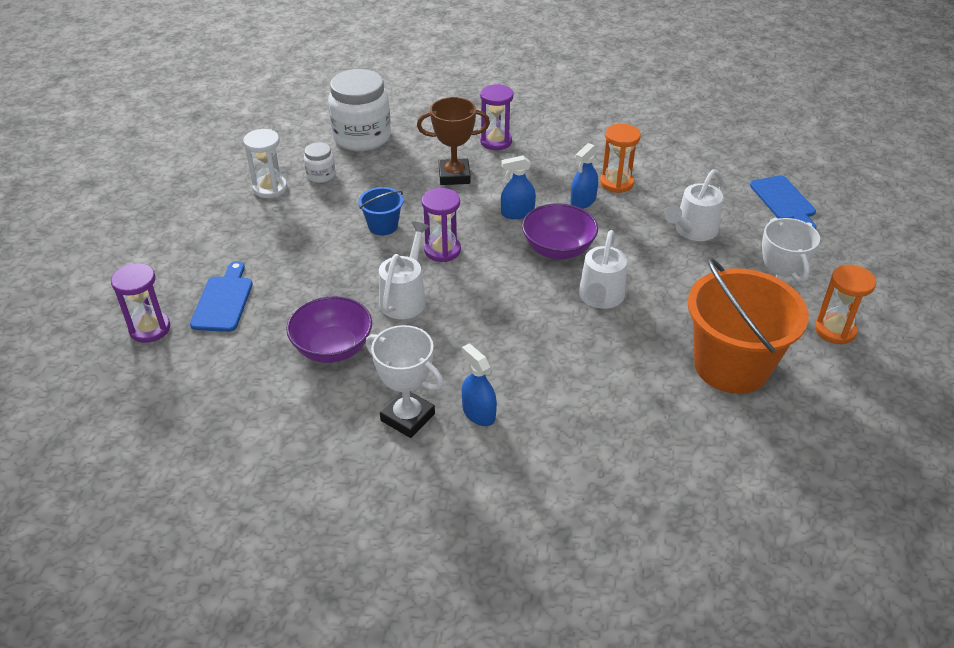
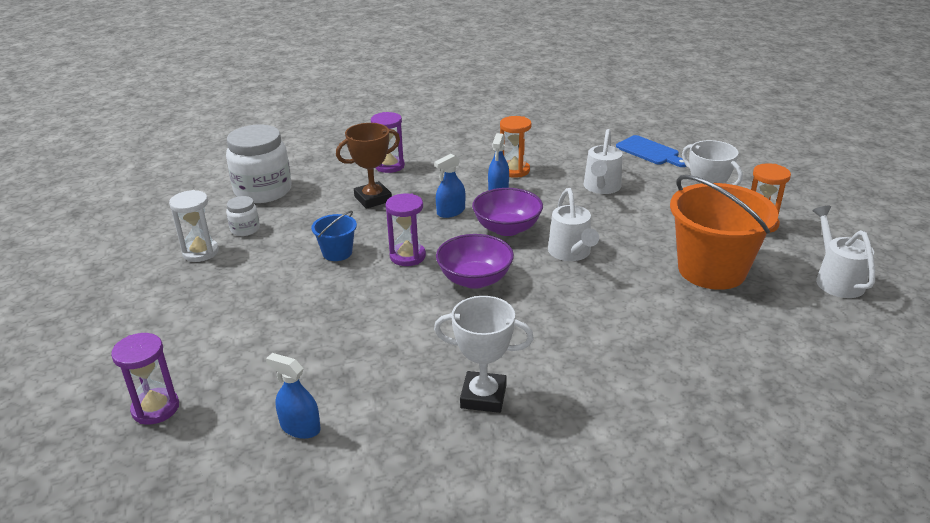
camera: 25 degrees left, 10 degrees down
blue cutting board [190,261,253,332] -> none
purple bowl [286,296,372,363] -> purple bowl moved to [436,234,514,289]
white watering can [379,222,430,319] -> white watering can moved to [812,206,875,298]
blue spray bottle [462,344,497,426] -> blue spray bottle moved to [266,353,321,439]

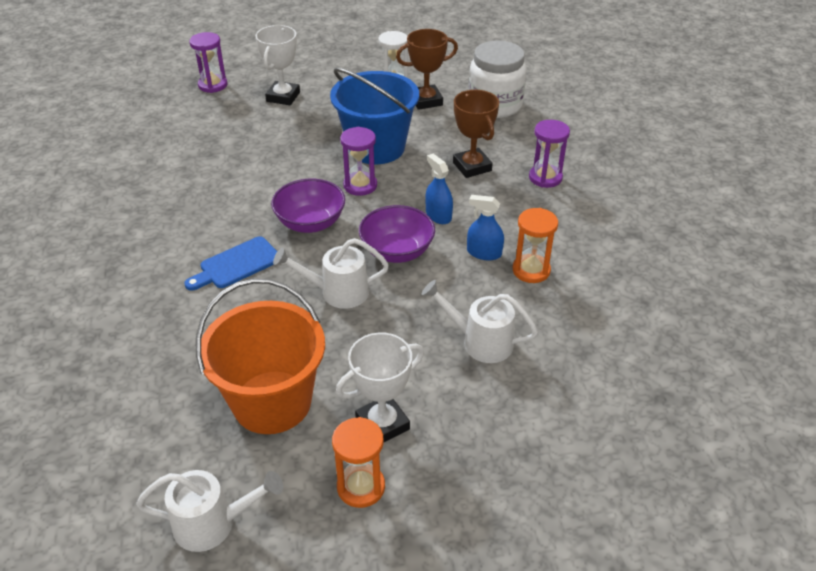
camera: 95 degrees right, 10 degrees up
white jar [226,196,260,236] -> brown trophy [396,29,458,110]
blue spray bottle [266,353,321,439] -> none
blue bucket [311,211,357,261] -> blue bucket [330,68,419,164], size x2.15
white trophy [434,296,534,413] -> white trophy moved to [256,25,300,105]
blue cutting board [616,135,687,167] -> blue cutting board moved to [184,236,277,291]

